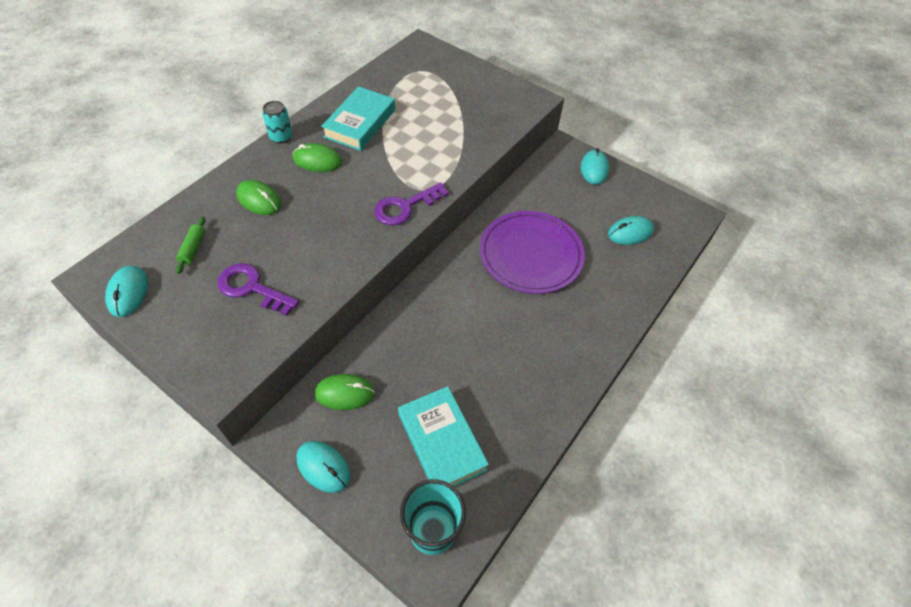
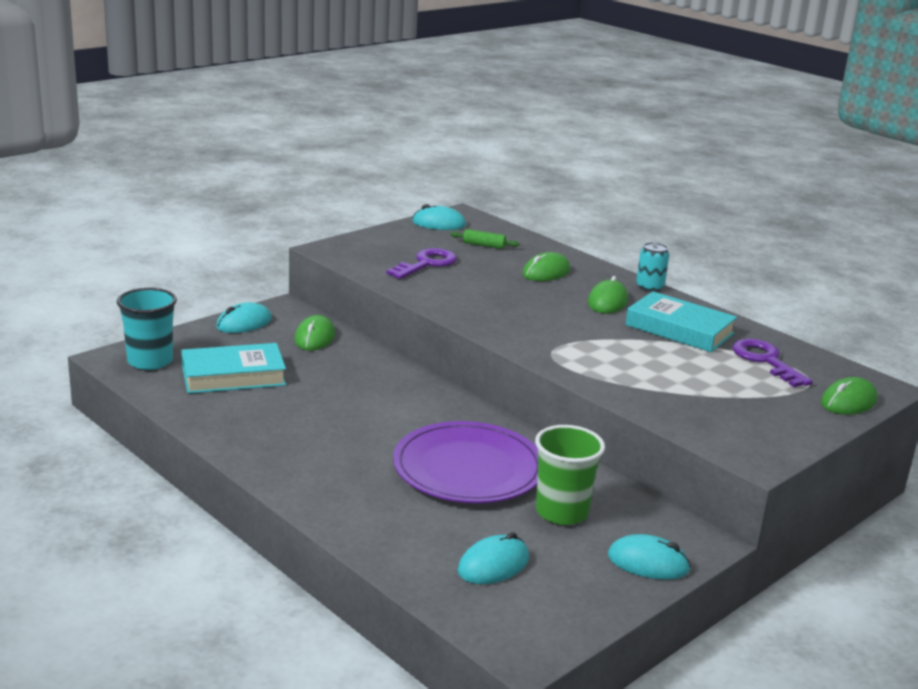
camera: 100 degrees right, 30 degrees down
purple key [374,182,449,225] -> purple key moved to [733,339,813,387]
turquoise mouse [608,216,654,245] -> turquoise mouse turned 60 degrees clockwise [457,532,529,584]
none -> green cup [535,425,605,525]
none -> green mouse [821,377,878,415]

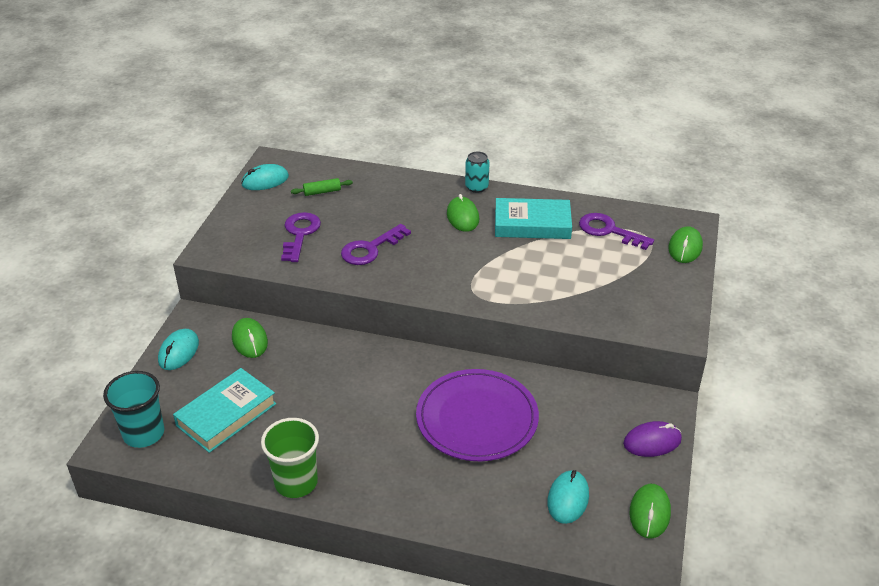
camera: 30 degrees left, 15 degrees up
green mouse [522,252,570,281] -> green mouse moved to [629,484,671,538]
green cup [535,425,605,525] -> green cup moved to [261,418,319,498]
turquoise mouse [608,534,691,580] -> purple mouse [623,421,682,457]
none -> purple key [341,224,411,265]

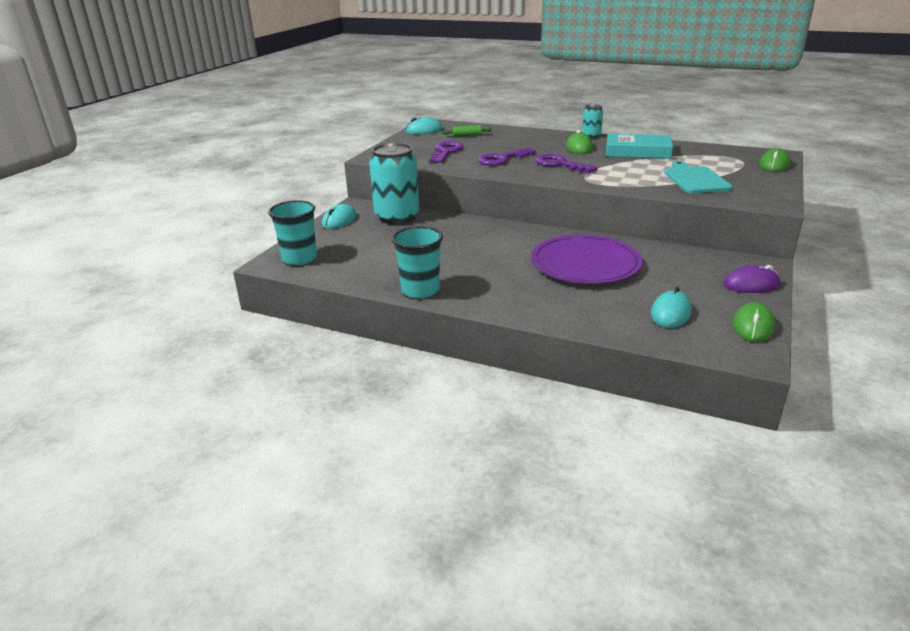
camera: 10 degrees right, 10 degrees down
turquoise book [173,368,276,453] -> none
green mouse [232,318,268,358] -> turquoise can [369,143,420,225]
green cup [261,418,319,498] -> turquoise cup [392,226,443,298]
purple key [579,213,654,250] -> purple key moved to [535,154,597,174]
none -> turquoise cutting board [664,161,733,193]

